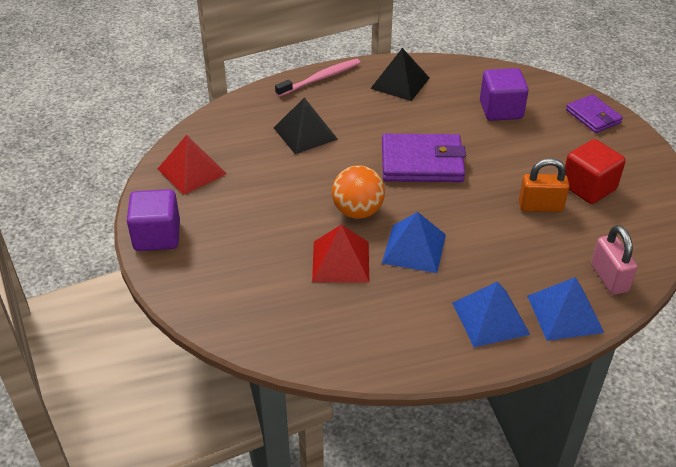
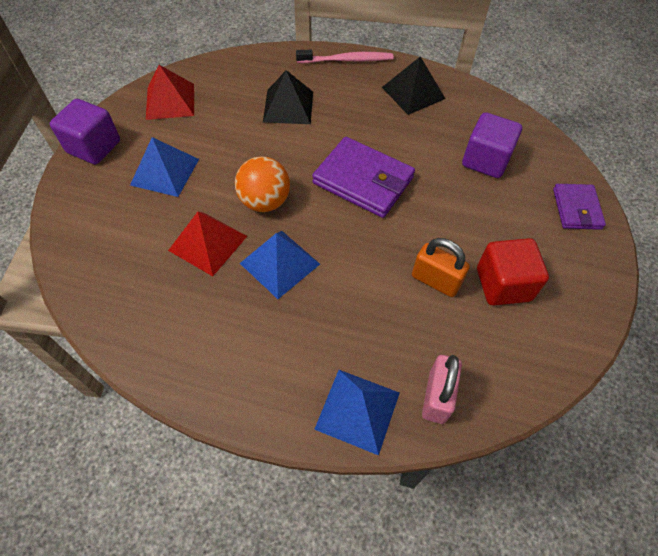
camera: 30 degrees right, 15 degrees up
blue pyramid [452,281,530,347] -> blue pyramid moved to [130,137,199,197]

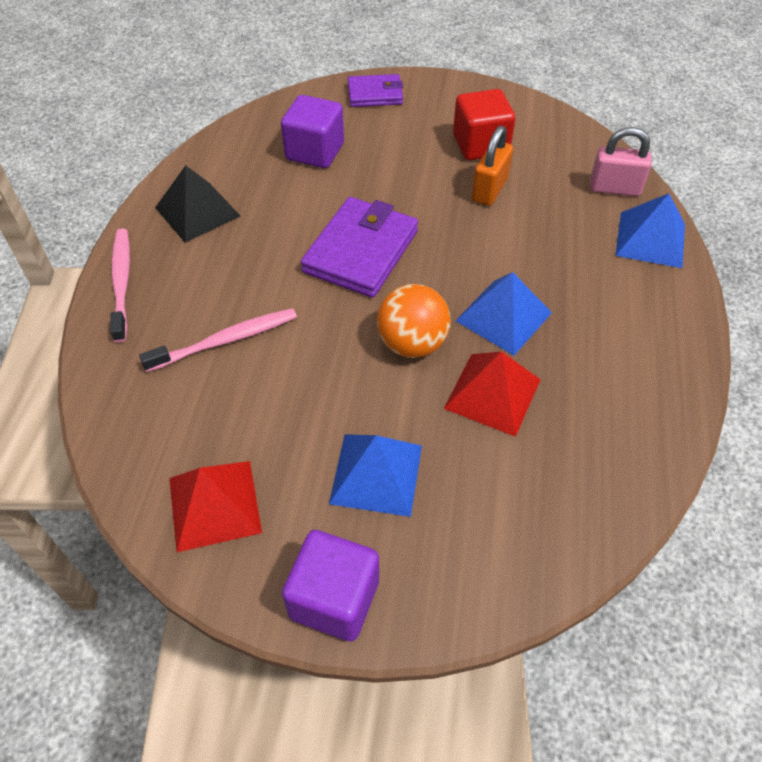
camera: 95 degrees left, 5 degrees down
black pyramid [263,70,313,124] -> pink toothbrush [139,308,297,372]

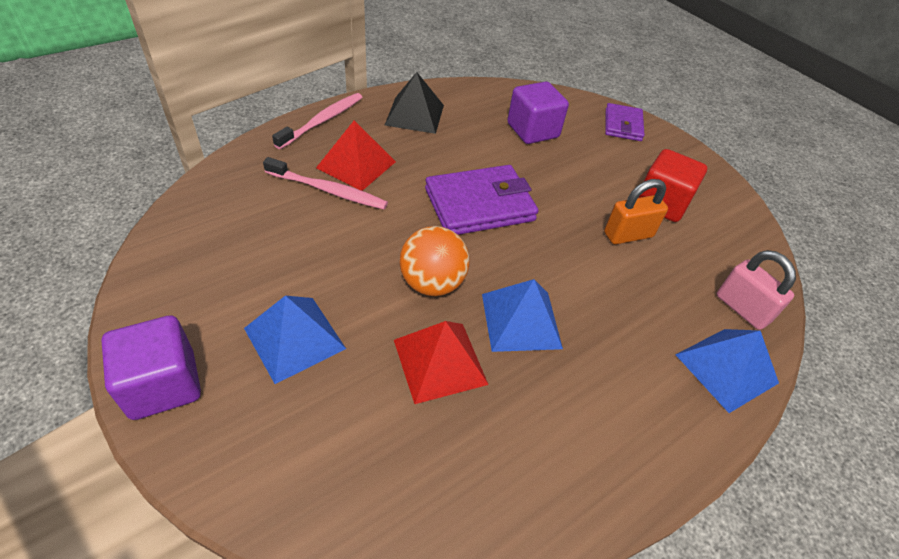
camera: 40 degrees right, 5 degrees down
red pyramid [169,461,262,552] -> red pyramid moved to [316,120,396,191]
purple wallet [348,74,403,107] -> purple wallet turned 60 degrees clockwise [605,103,644,141]

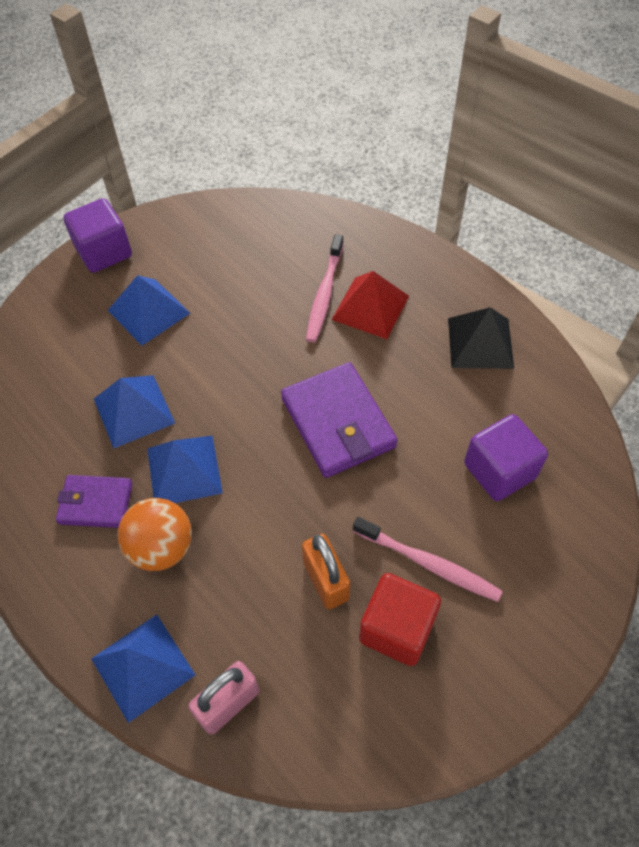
camera: 90 degrees right, 10 degrees up
pink toothbrush [272,93,363,149] -> pink toothbrush moved to [353,517,503,602]
red pyramid [394,321,489,404] -> blue pyramid [94,375,175,448]
orange ball [400,226,470,296] -> orange ball moved to [118,498,192,571]
purple wallet [605,103,644,141] -> purple wallet moved to [56,475,132,528]

